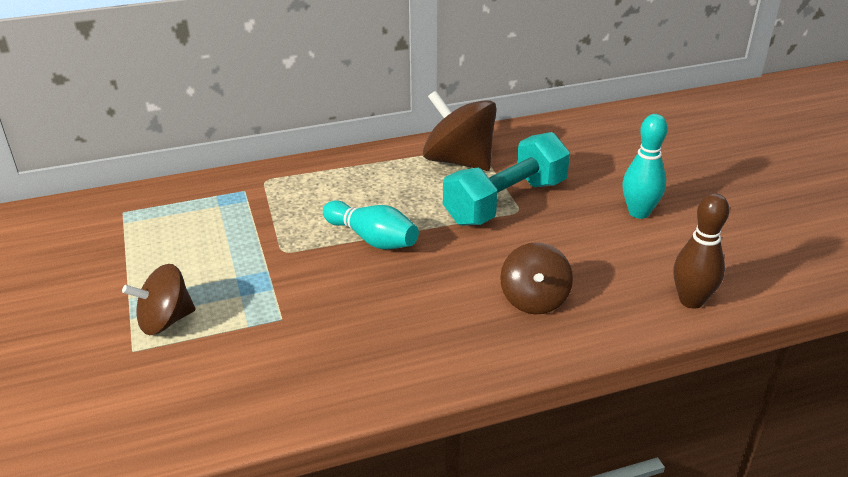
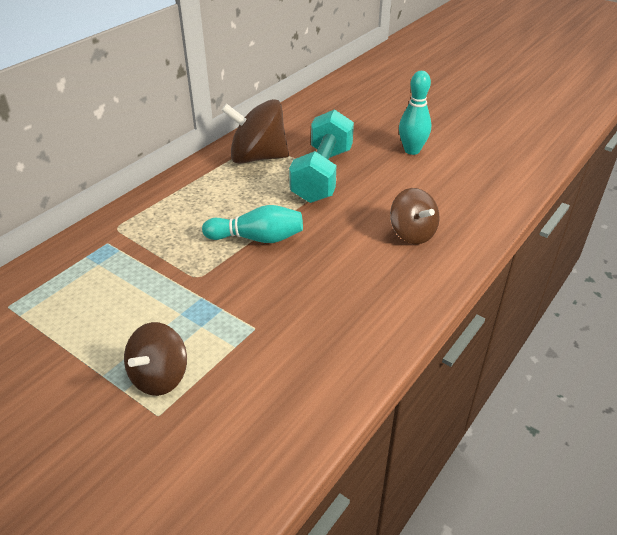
camera: 35 degrees left, 5 degrees up
brown bowling pin [673,193,729,309] -> none

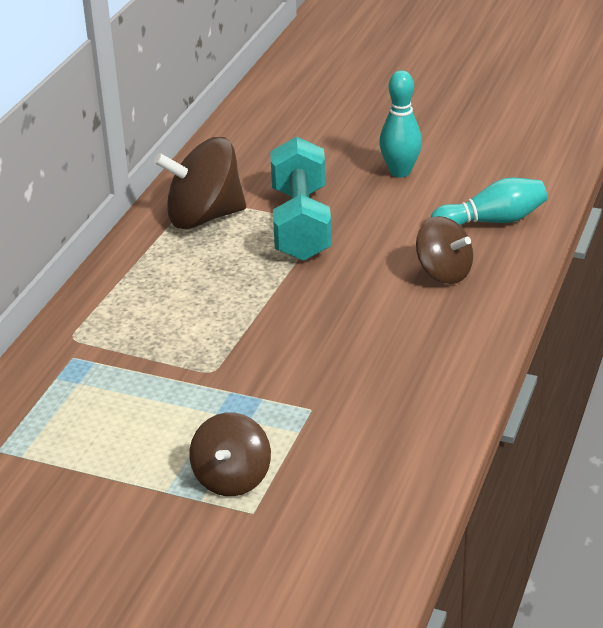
camera: 15 degrees left, 5 degrees down
turquoise bowling pin [202,205,303,243] -> turquoise bowling pin moved to [431,178,547,225]

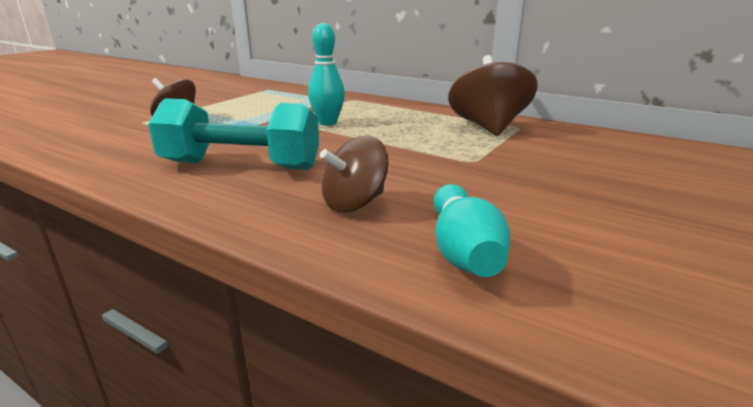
camera: 100 degrees right, 10 degrees down
turquoise dumbbell [270,136,332,261] -> turquoise dumbbell moved to [148,98,319,170]
turquoise bowling pin [379,70,422,177] -> turquoise bowling pin moved to [308,23,345,126]

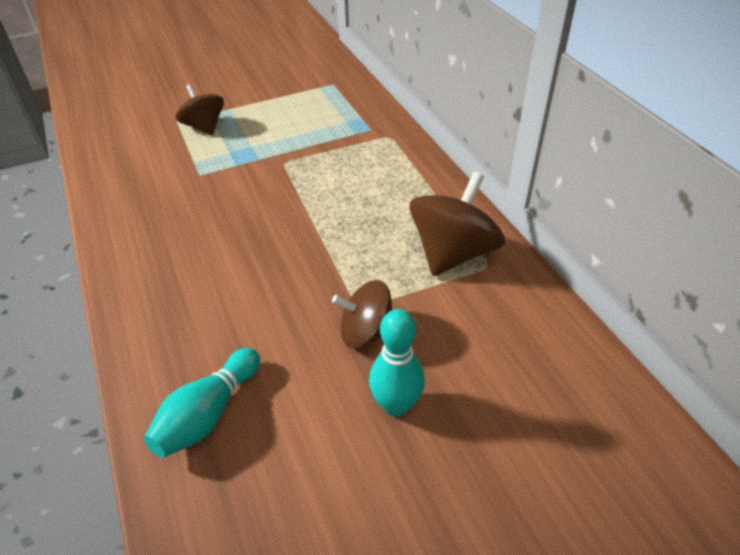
camera: 35 degrees right, 20 degrees up
turquoise dumbbell [148,98,319,170] -> none
turquoise bowling pin [308,23,345,126] -> turquoise bowling pin moved to [369,309,425,417]
brown spinning top [320,136,389,213] -> brown spinning top moved to [332,280,392,348]

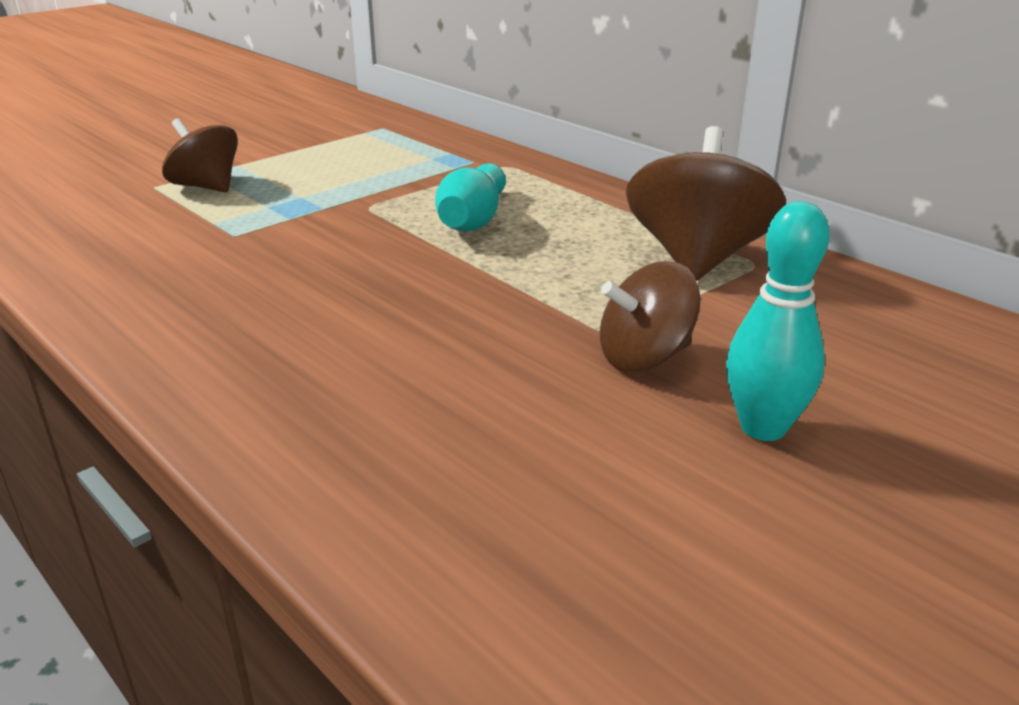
camera: 20 degrees left, 15 degrees down
turquoise bowling pin [144,348,260,458] -> turquoise bowling pin moved to [435,163,506,232]

